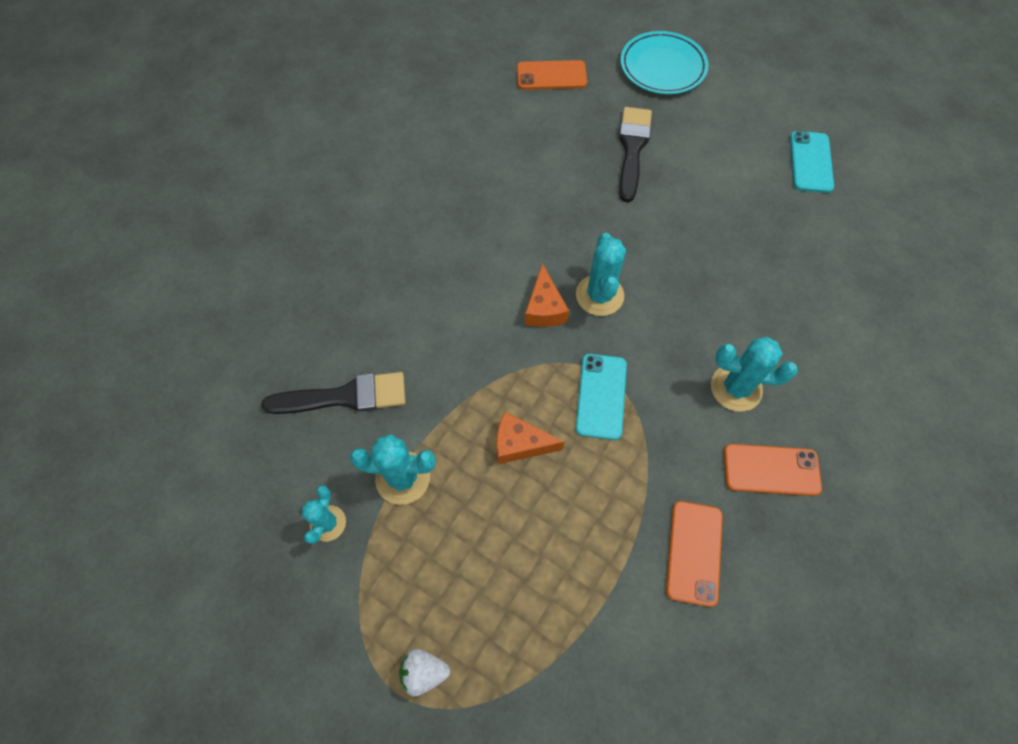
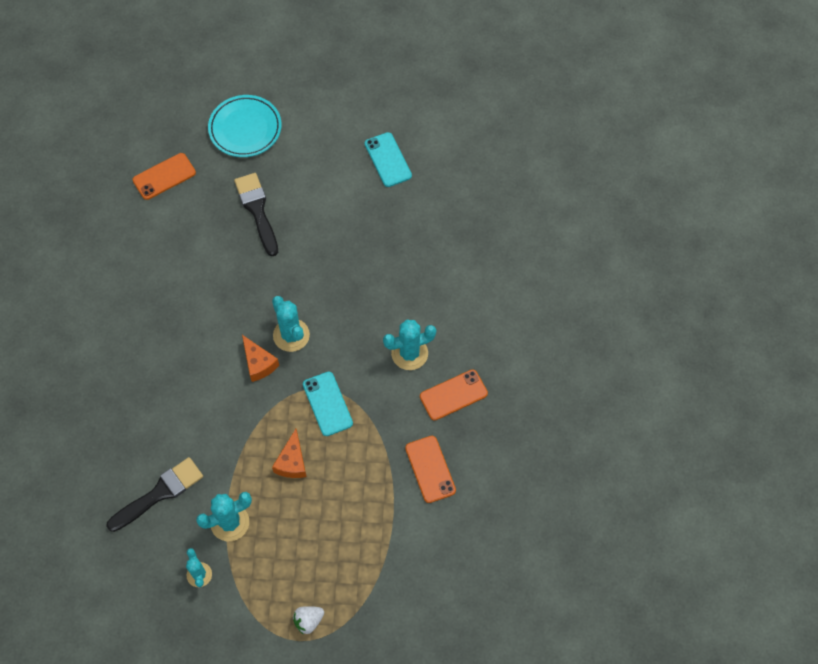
camera: 30 degrees left, 0 degrees up
orange cheese [497,412,565,464] -> orange cheese turned 60 degrees counterclockwise [272,429,307,478]

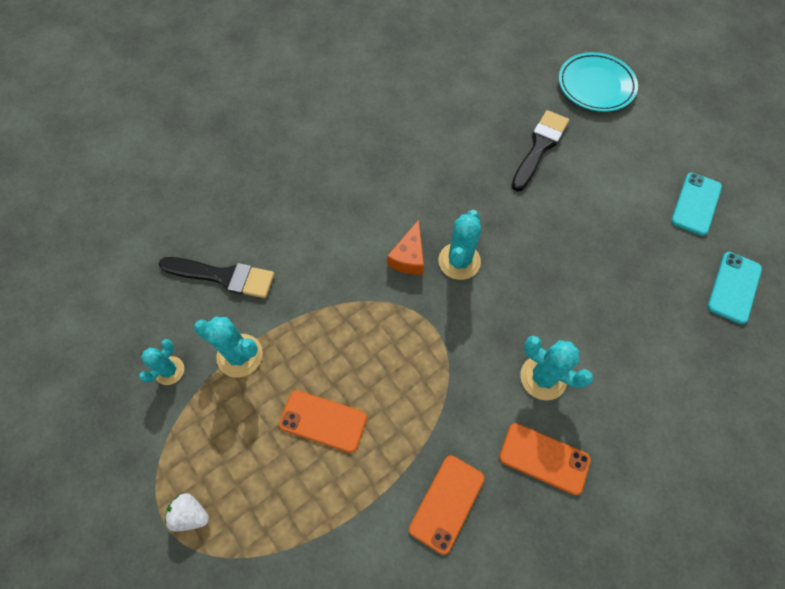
camera: 50 degrees right, 0 degrees up
orange phone [133,153,196,200] -> orange phone moved to [279,390,367,453]
orange cheese [272,429,307,478] -> none
turquoise phone [303,372,353,436] -> turquoise phone moved to [708,252,762,324]

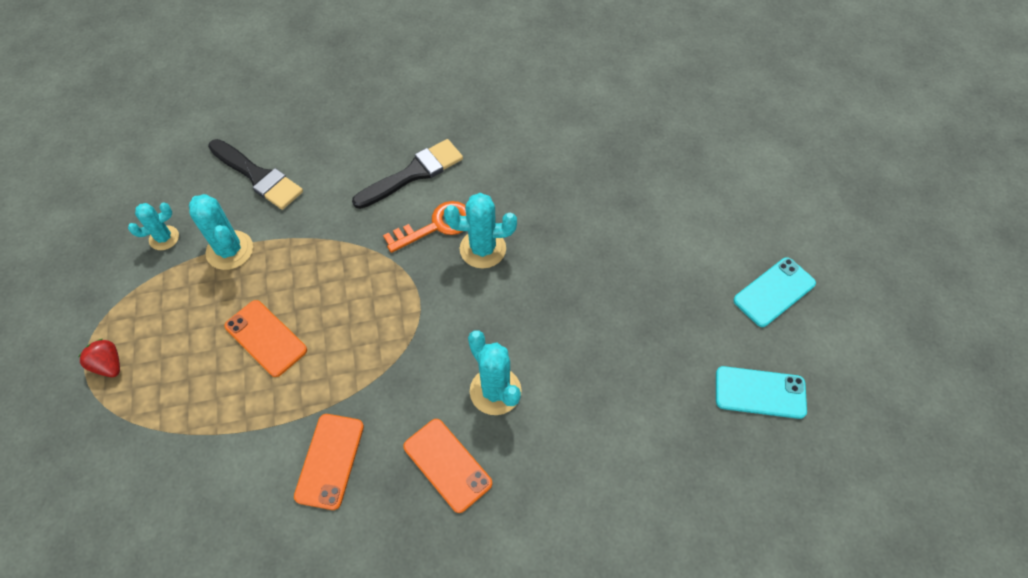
camera: 25 degrees right, 5 degrees down
white strawberry [165,493,209,531] -> red strawberry [78,339,120,377]
orange cheese [387,220,424,275] -> orange key [383,201,466,253]
orange phone [409,455,485,555] -> orange phone turned 45 degrees counterclockwise [294,414,364,510]
turquoise cactus [438,210,481,280] -> turquoise cactus turned 45 degrees clockwise [444,193,517,269]
black brush [512,110,569,191] -> black brush moved to [352,139,463,209]
turquoise plate [558,52,638,112] -> none
turquoise phone [708,252,762,324] -> turquoise phone turned 45 degrees clockwise [716,366,807,419]

